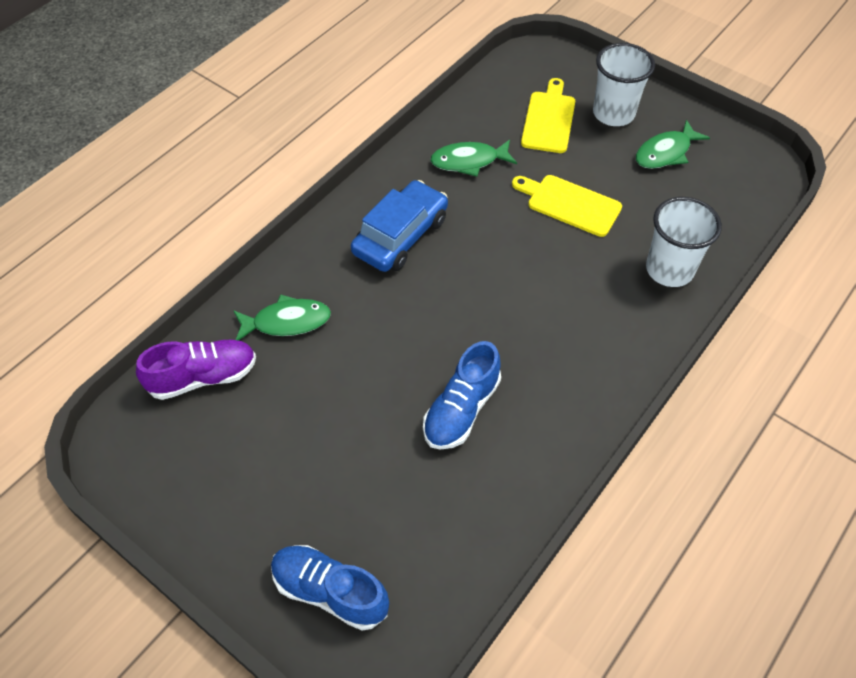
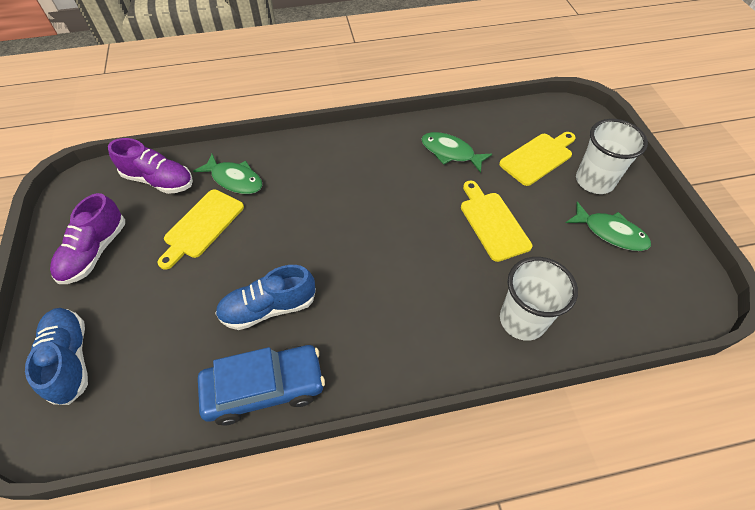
camera: 40 degrees right, 0 degrees up
blue car [351,180,448,272] -> blue car moved to [198,345,325,425]
green fish [636,120,710,169] -> green fish turned 150 degrees counterclockwise [566,202,651,251]
none -> purple shoe [50,193,125,284]
none -> yellow cutting board [157,189,244,270]

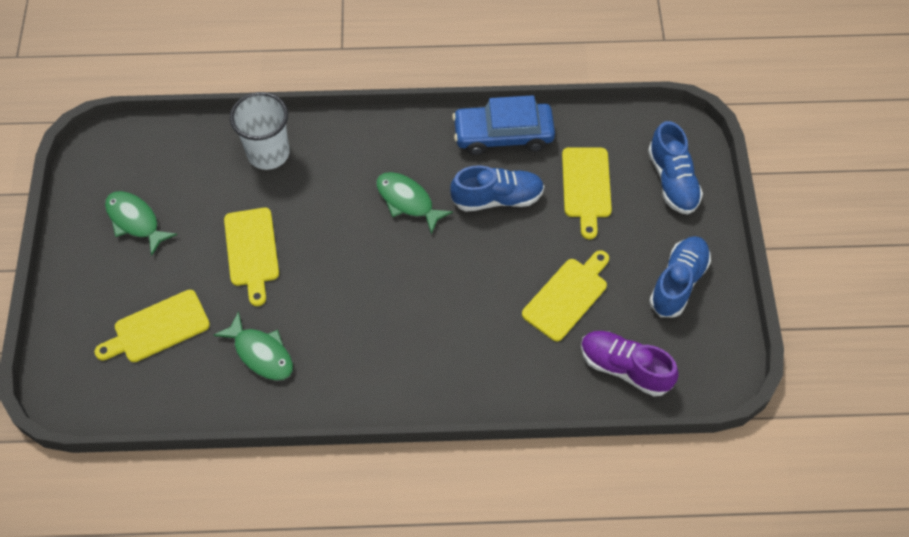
camera: 170 degrees left, 5 degrees up
purple shoe [50,193,125,284] -> blue shoe [649,236,711,317]
green fish [193,154,262,194] -> green fish moved to [376,172,453,234]
white cup [576,119,648,194] -> none
none -> yellow cutting board [562,147,612,239]

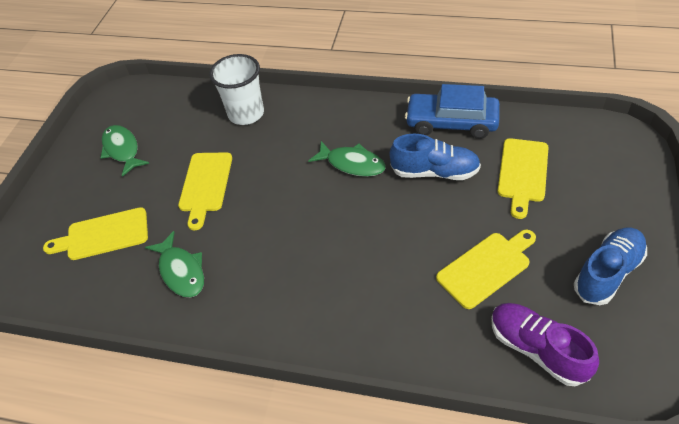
camera: 20 degrees right, 10 degrees down
green fish [376,172,453,234] -> green fish turned 150 degrees clockwise [308,141,386,177]
blue shoe [648,121,703,214] -> none

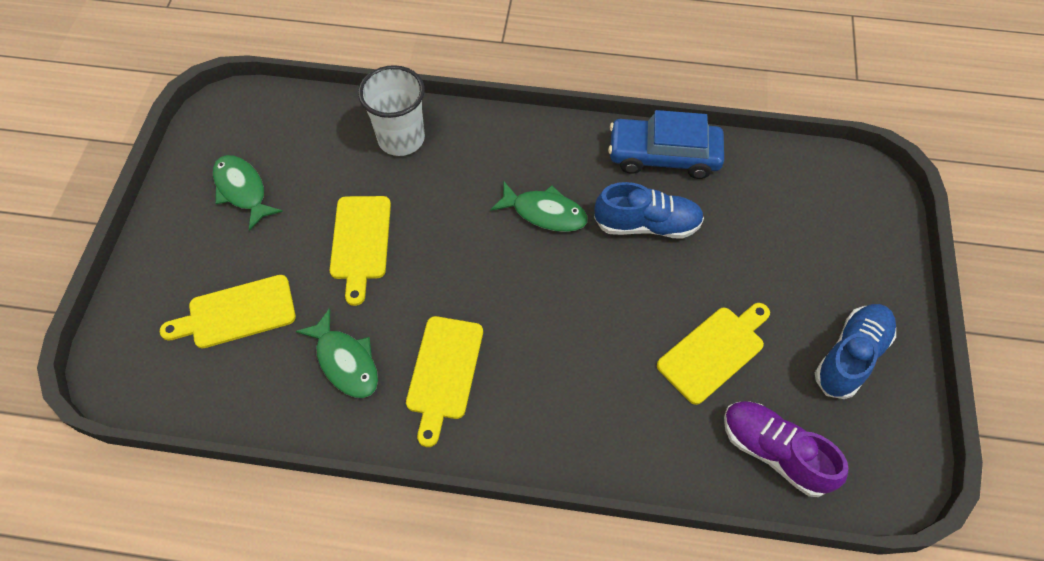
camera: 10 degrees left, 10 degrees up
yellow cutting board [498,138,549,219] -> yellow cutting board moved to [406,316,483,447]

